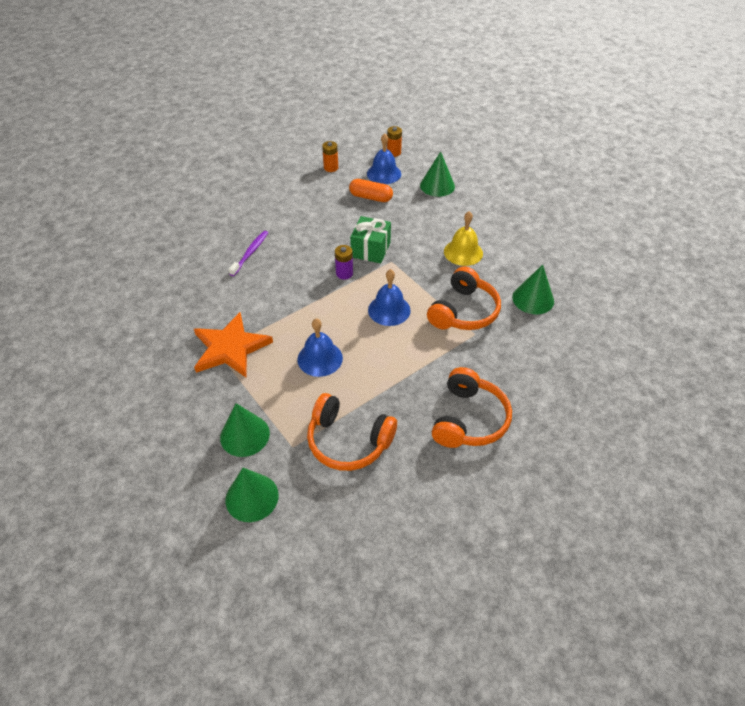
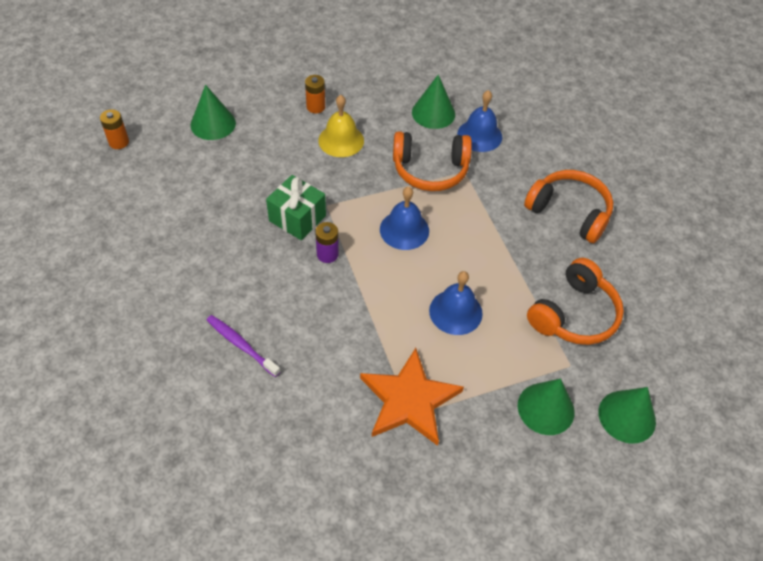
camera: 75 degrees left, 5 degrees up
orange battery [322,141,338,172] -> orange battery moved to [305,75,325,113]
orange capsule [349,179,393,202] -> none
blue bell [367,133,401,184] -> blue bell moved to [457,90,502,152]
orange headphones [427,266,501,330] -> orange headphones turned 135 degrees clockwise [393,131,472,191]

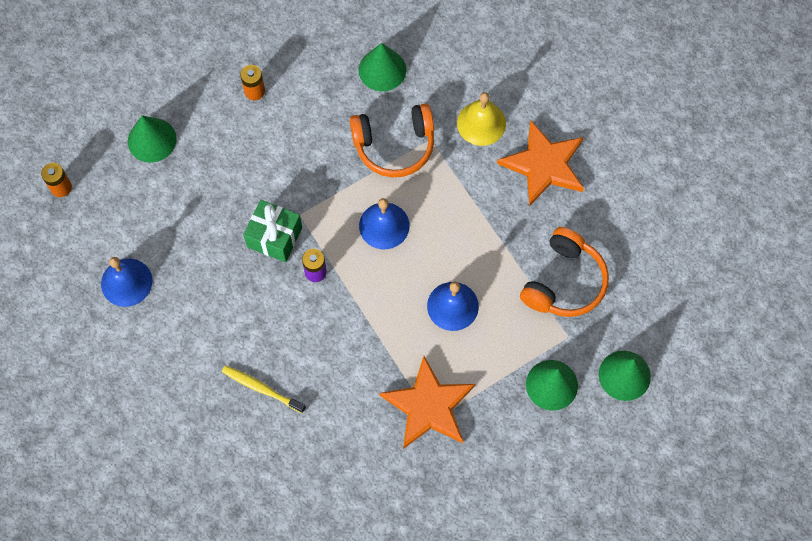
camera: 10 degrees left, 15 degrees up
purple toothbrush [207,315,281,377] -> yellow toothbrush [222,365,306,413]
yellow bell [318,95,364,157] -> yellow bell moved to [457,92,506,146]
blue bell [457,90,502,152] -> blue bell moved to [101,257,152,307]
orange headphones [524,170,613,243] -> orange star [497,121,584,206]

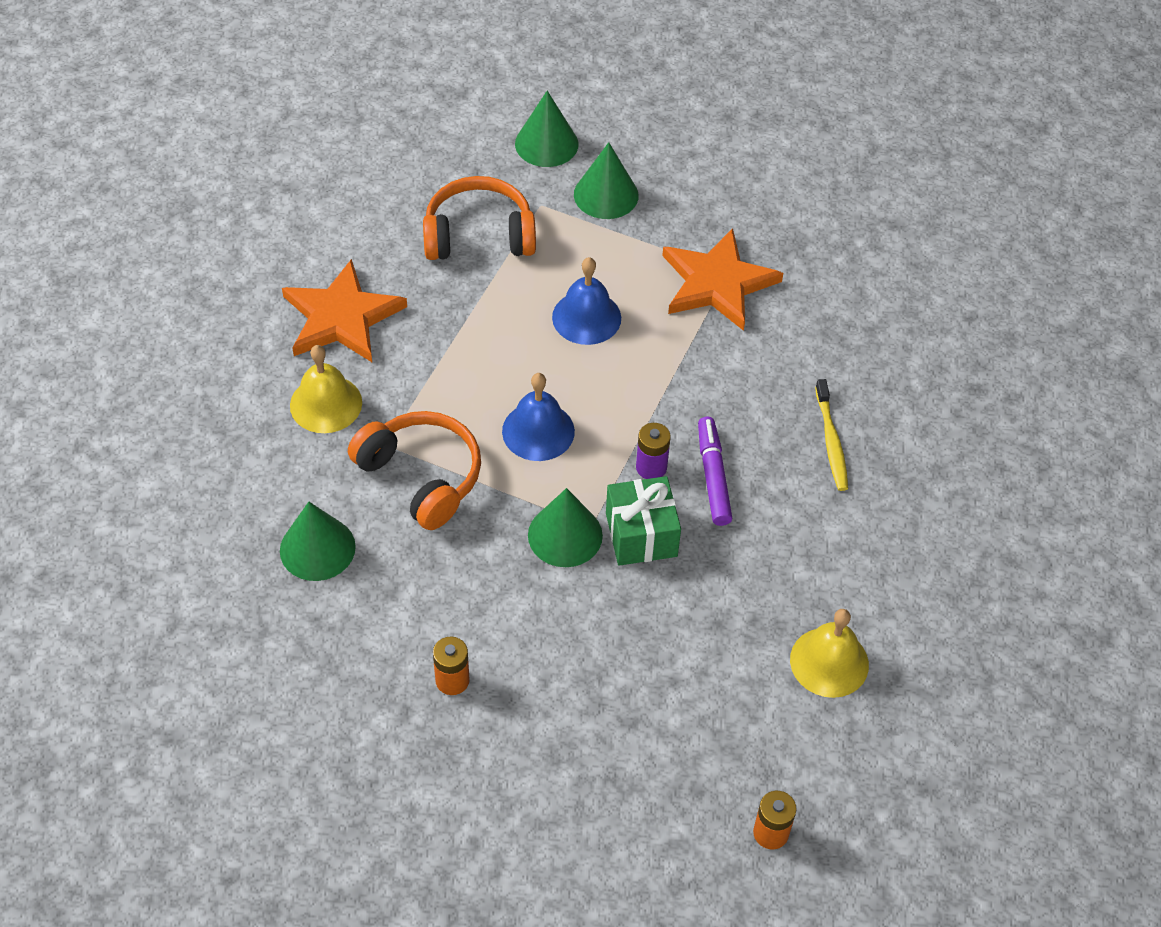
camera: 125 degrees left, 15 degrees down
blue bell [101,257,152,307] -> yellow bell [790,609,869,698]
green cone [128,115,177,162] -> green cone moved to [528,488,603,567]
none -> purple marker [698,417,733,526]

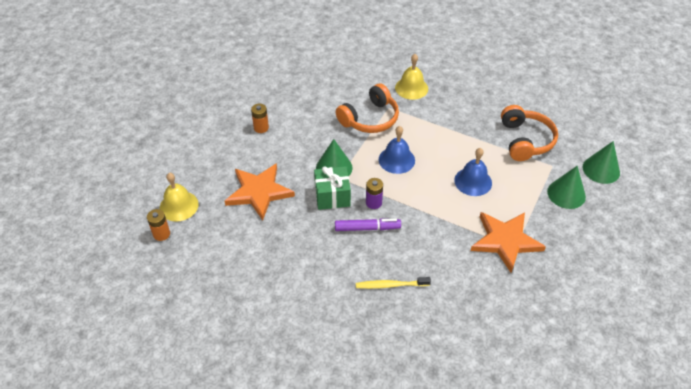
camera: 95 degrees right, 5 degrees down
green cone [280,502,356,581] -> none
orange star [282,259,407,362] -> orange star moved to [224,163,295,220]
yellow bell [790,609,869,698] -> yellow bell moved to [160,173,199,222]

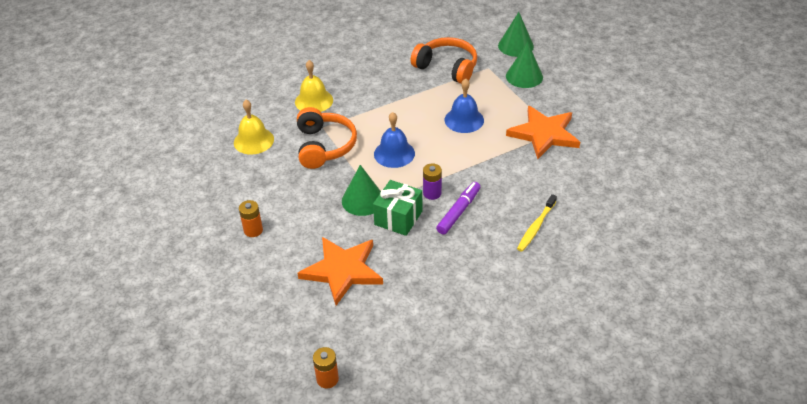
camera: 55 degrees left, 5 degrees down
yellow bell [160,173,199,222] -> yellow bell moved to [234,100,274,155]

